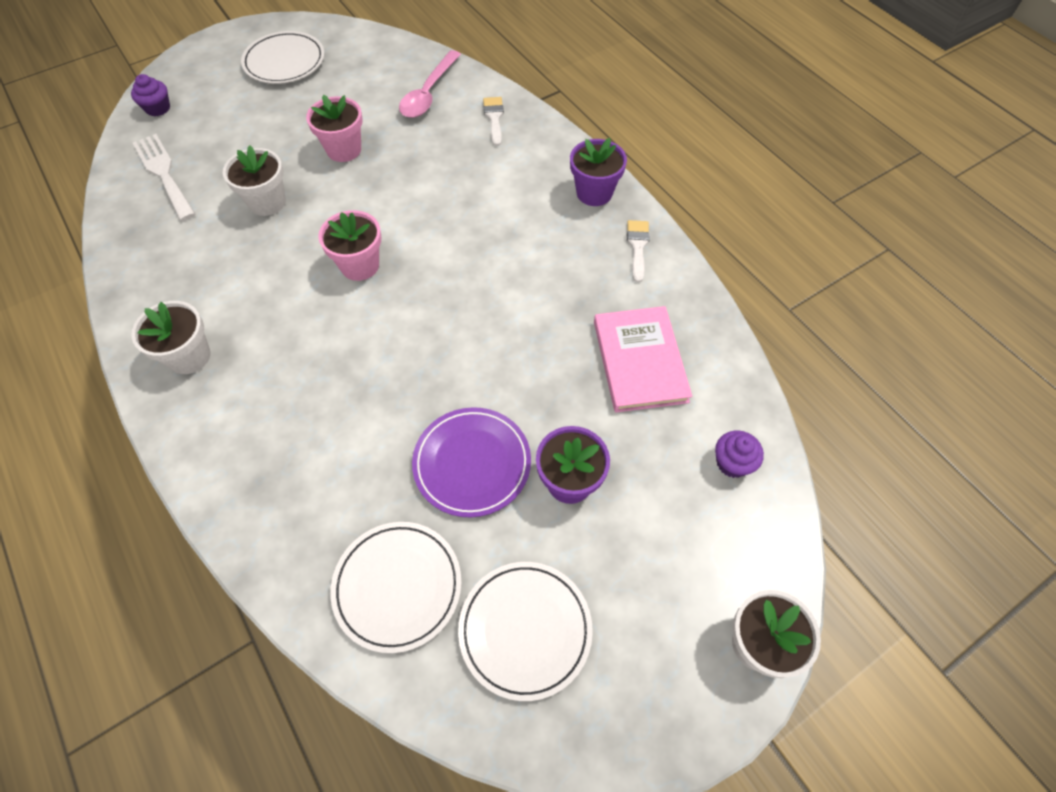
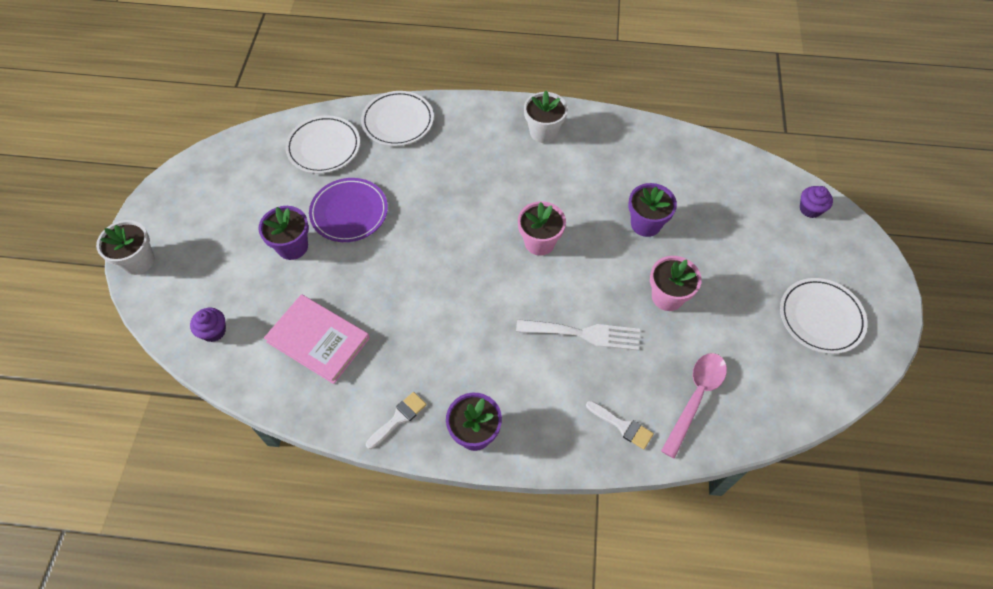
camera: 130 degrees right, 0 degrees up
white fork [133,134,195,221] -> white fork moved to [516,319,640,351]
white flower pot [223,145,286,216] -> purple flower pot [628,183,677,237]
pink spoon [399,50,461,118] -> pink spoon turned 60 degrees clockwise [661,353,727,459]
white plate [458,562,593,701] -> white plate moved to [361,91,434,146]
white brush [627,220,650,283] -> white brush turned 90 degrees counterclockwise [366,392,427,449]

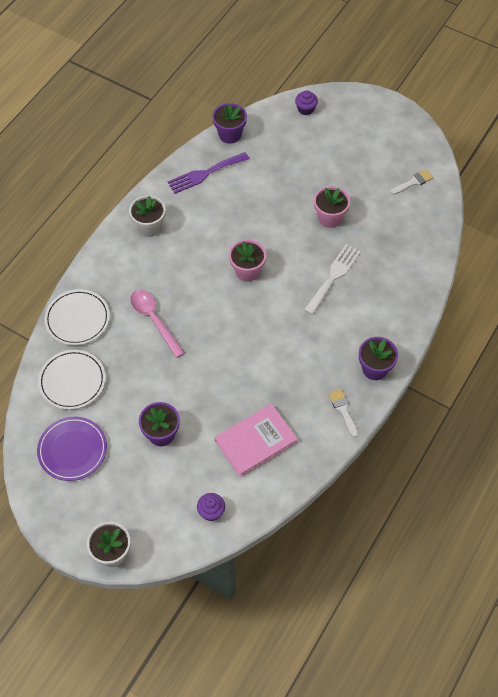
camera: 65 degrees left, 0 degrees up
purple plate [309,178,388,242] -> purple plate moved to [37,417,107,481]
white brush [586,401,654,450] -> white brush moved to [391,169,433,195]
purple flower pot [628,183,677,237] -> purple flower pot moved to [212,103,247,144]
pink spoon [661,353,727,459] -> pink spoon moved to [130,290,185,358]
white plate [780,278,867,354] -> none
none -> purple fork [167,152,249,194]

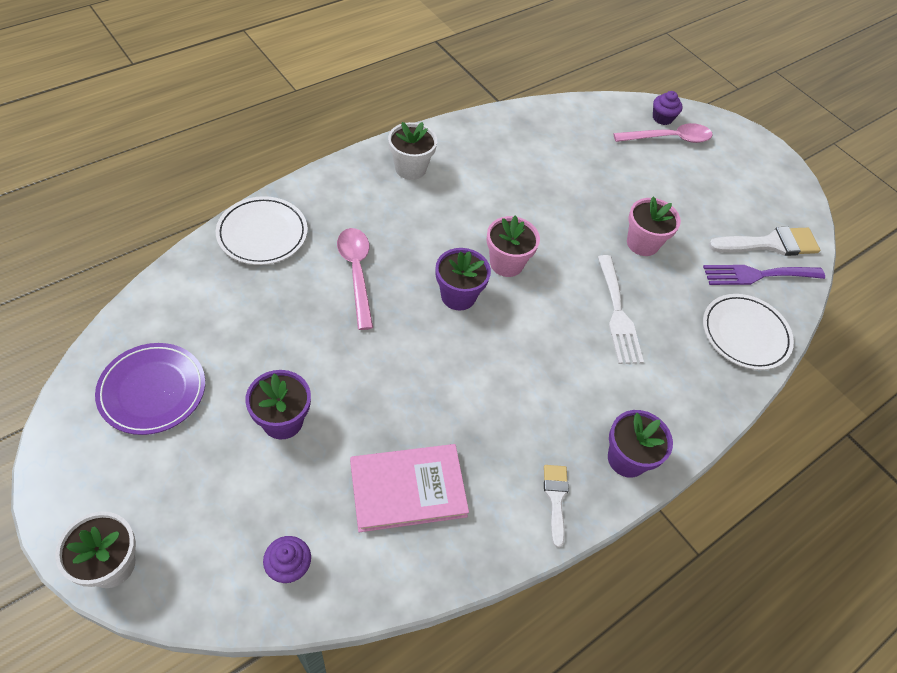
camera: 15 degrees right, 5 degrees down
white plate [38,350,106,410] -> white plate moved to [703,294,794,370]
purple fork [167,152,249,194] -> purple fork moved to [703,265,825,285]
purple flower pot [212,103,247,144] -> purple flower pot moved to [436,248,491,311]
white fork [304,244,361,315] -> white fork turned 120 degrees clockwise [598,255,644,364]
white brush [391,169,433,195] -> white brush [709,227,820,256], size x1.72
none -> pink spoon [613,123,713,143]

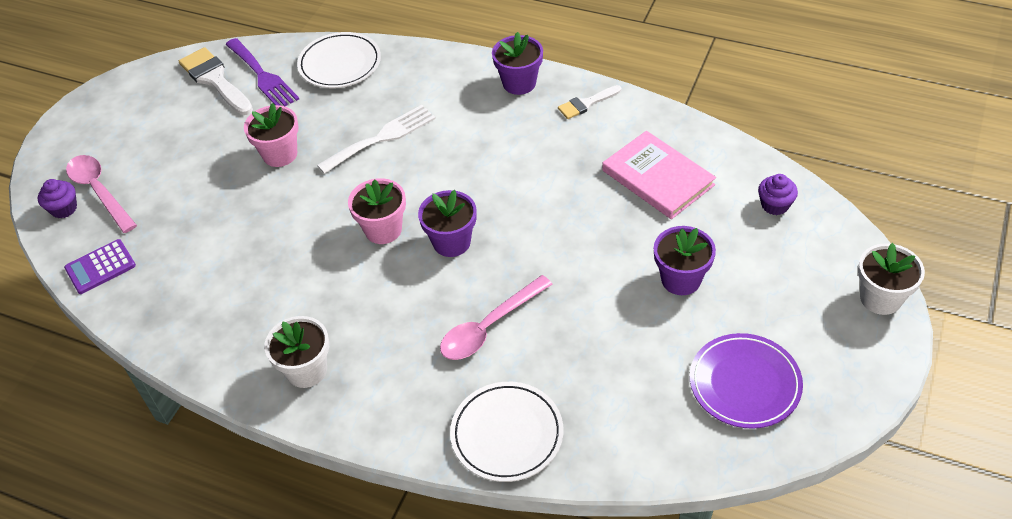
camera: 110 degrees left, 5 degrees down
none -> purple calculator [64,239,136,294]

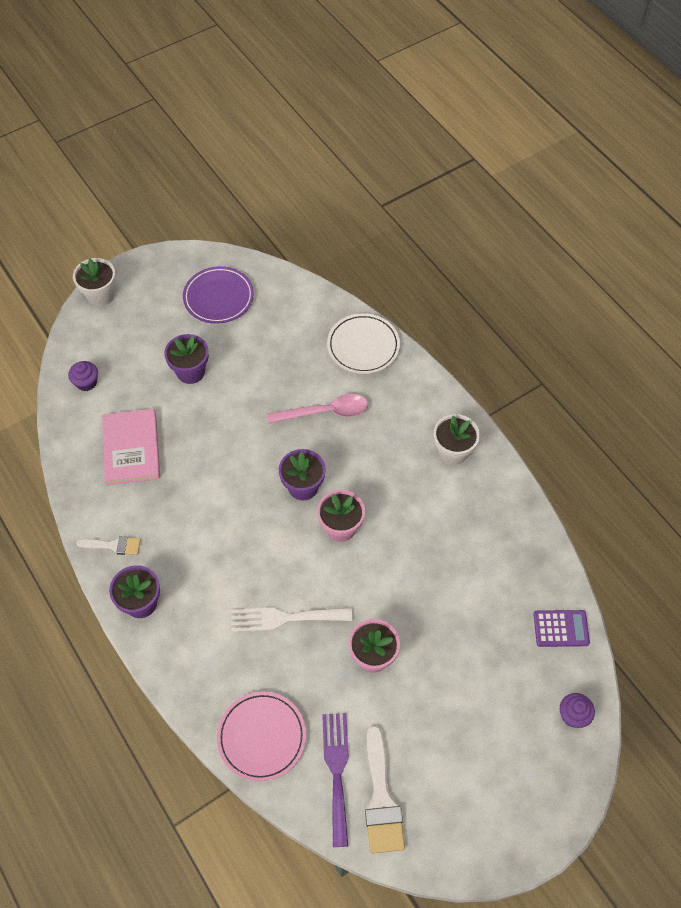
camera: 150 degrees left, 10 degrees up
pink spoon [66,155,137,233] -> none
white plate [297,32,381,88] -> pink plate [217,691,306,782]

